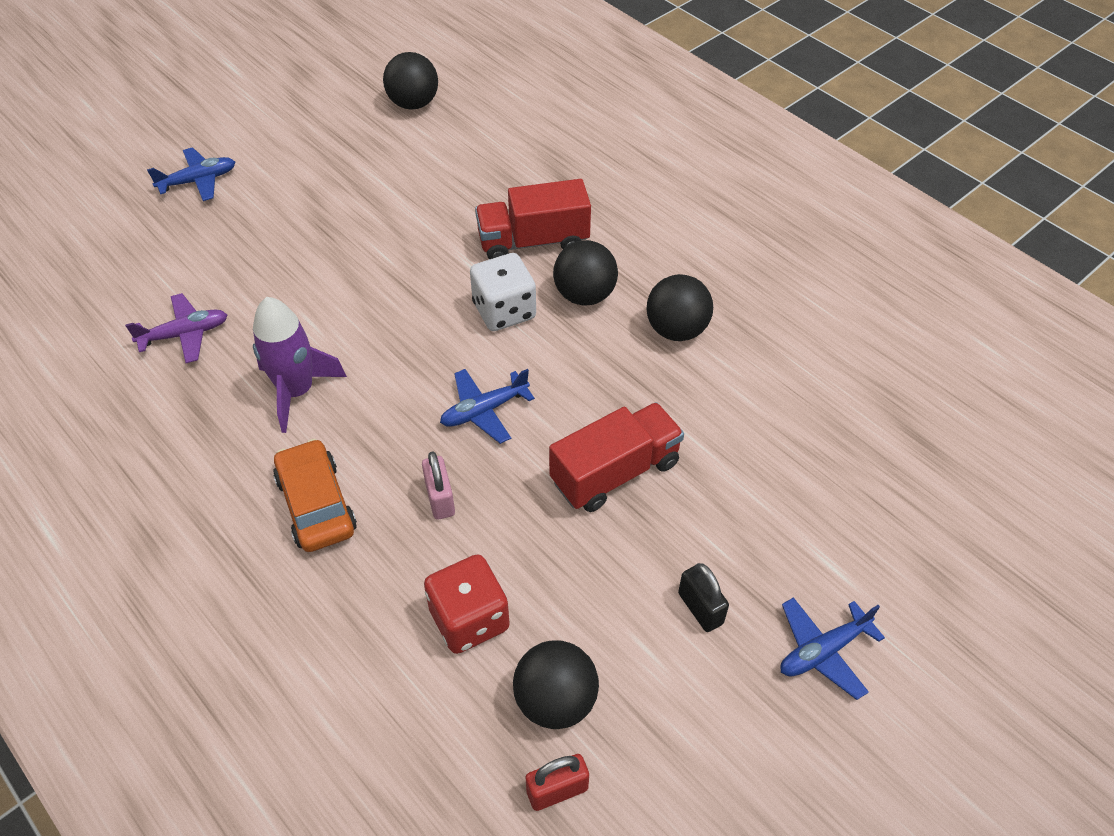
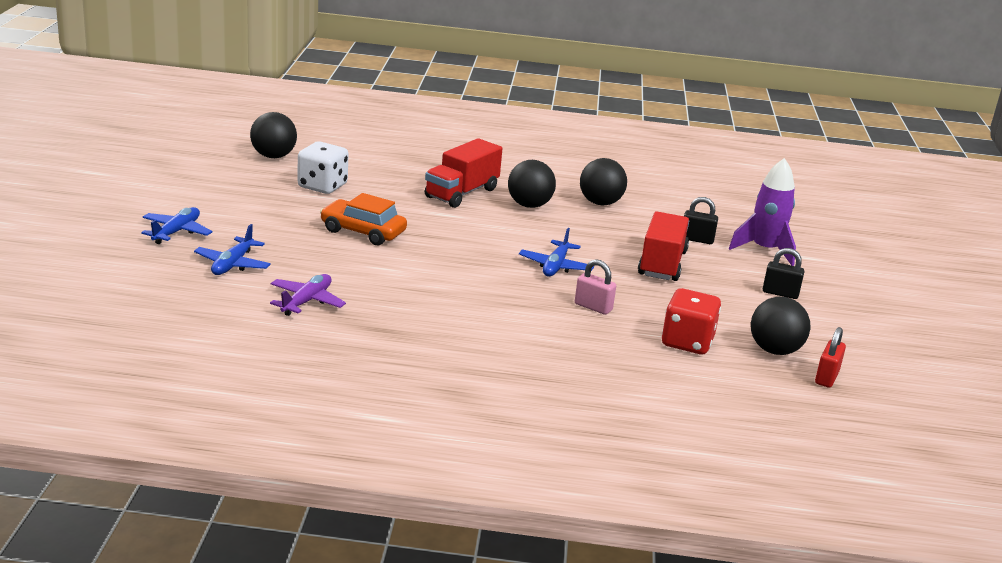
camera: 45 degrees left, 25 degrees down
purple rocket [253,297,347,433] -> purple rocket moved to [729,158,796,266]
orange car [273,439,357,552] -> orange car moved to [320,193,407,245]
white dice [470,253,536,331] -> white dice moved to [298,142,348,194]
blue plane [780,597,885,700] -> blue plane moved to [194,224,271,275]
none -> black padlock [684,197,718,244]

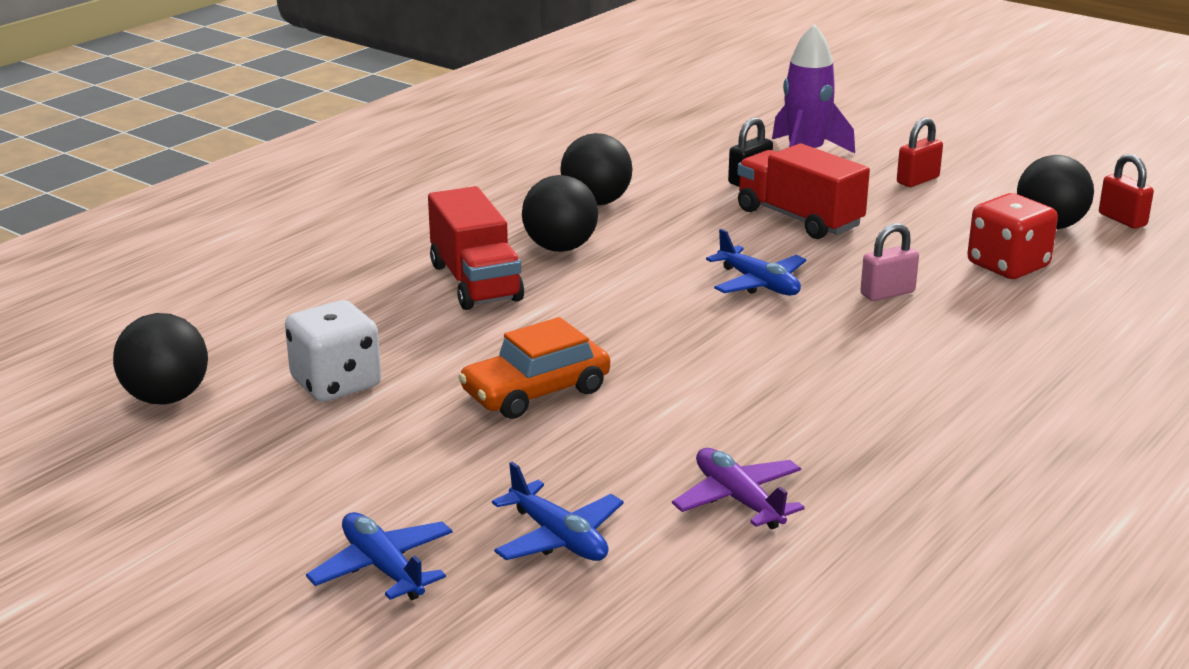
camera: 55 degrees left, 0 degrees up
black padlock [763,248,804,299] -> red padlock [897,118,943,187]

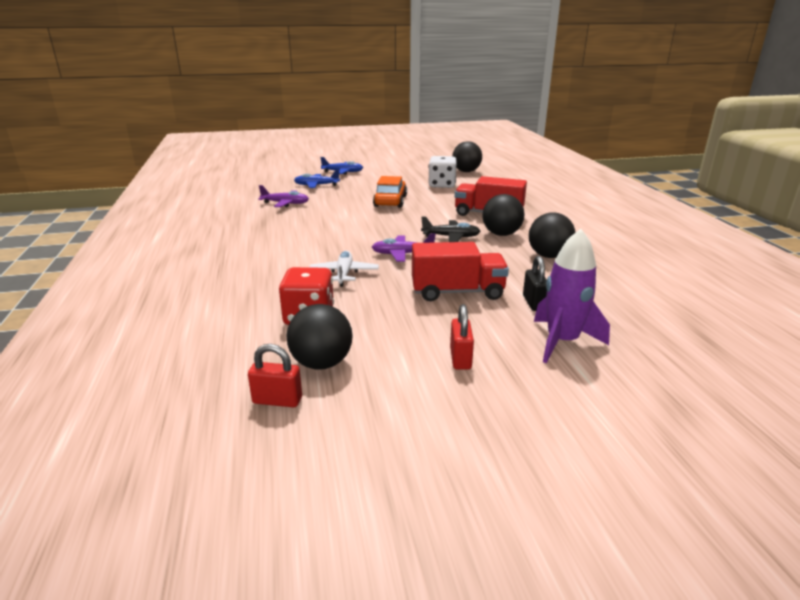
camera: 130 degrees right, 0 degrees up
blue plane [706,229,806,296] -> purple plane [372,233,436,262]
pink padlock [860,223,919,301] -> white plane [309,251,379,287]
none -> black plane [421,216,480,242]

